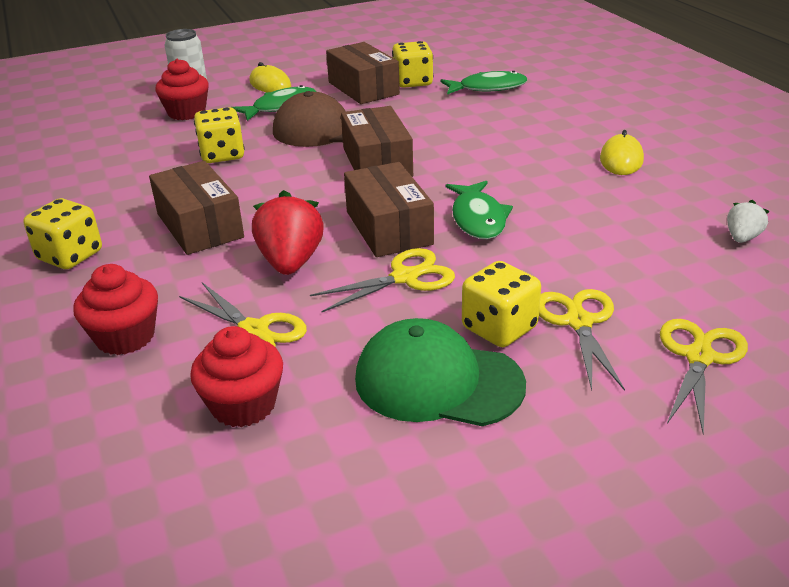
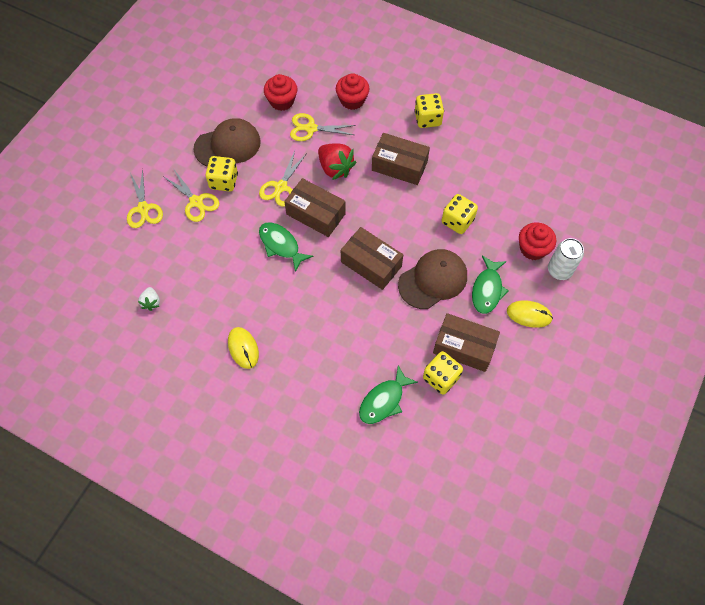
camera: 140 degrees right, 30 degrees up
green cap [355,318,526,426] -> brown cap [193,118,261,167]

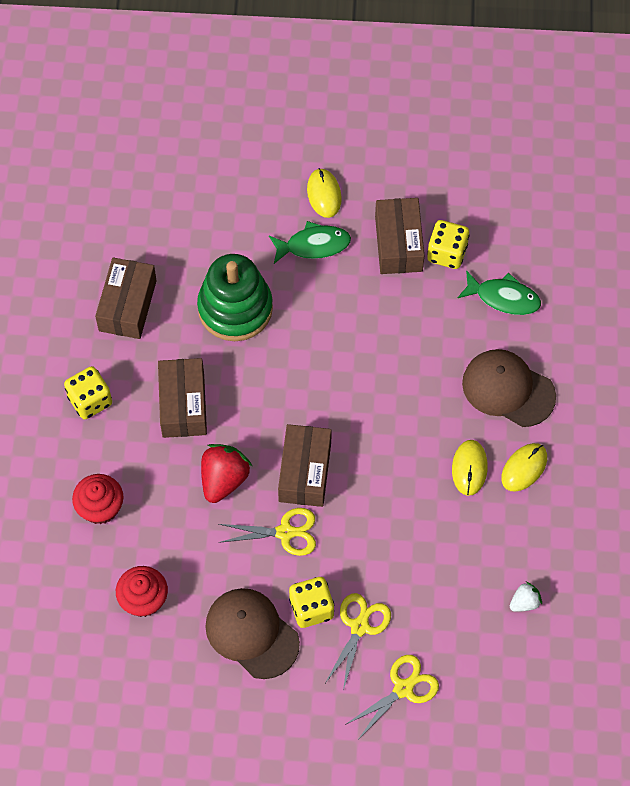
camera: 115 degrees left, 0 degrees up
green fish [259,223,314,272] -> none
yellow scissors [290,113,356,141] -> none
brown box [341,227,403,290] -> brown box moved to [95,257,157,339]
brown cap [398,249,467,309] -> brown cap moved to [462,349,556,427]
yellow dice [442,194,478,234] -> green stacking toy [197,254,273,341]
red cupcake [519,222,556,260] -> none
white can [548,238,584,280] -> none
none -> yellow mouse [452,440,488,496]

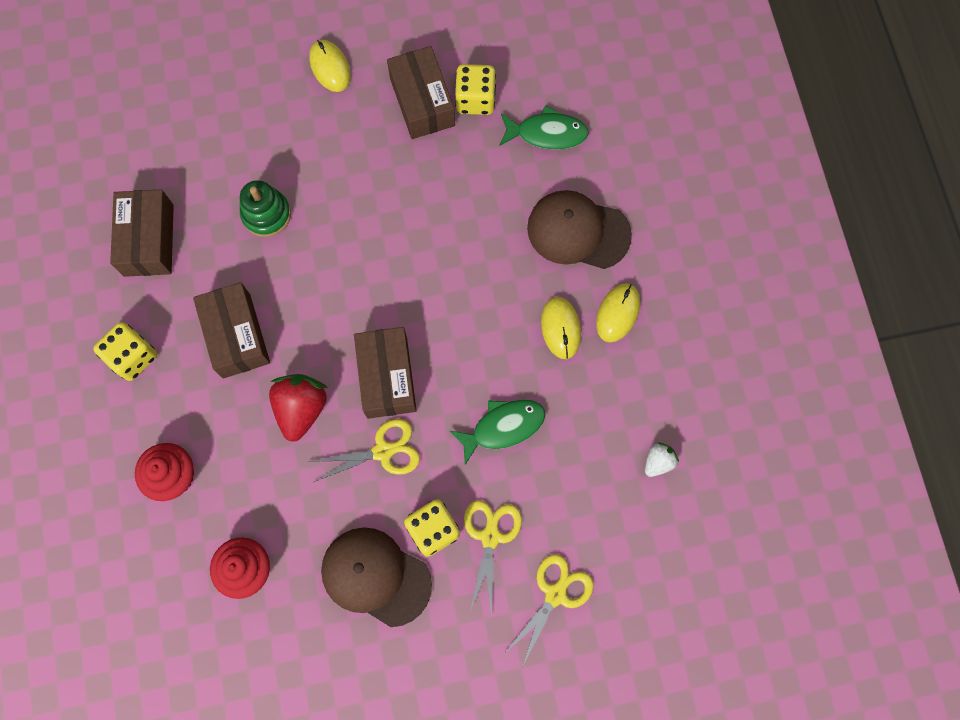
camera: 15 degrees left, 10 degrees up
green stacking toy [197,254,273,341] -> green stacking toy [240,180,291,237], size x0.60
green fish [269,221,351,264] -> green fish moved to [450,399,546,465]

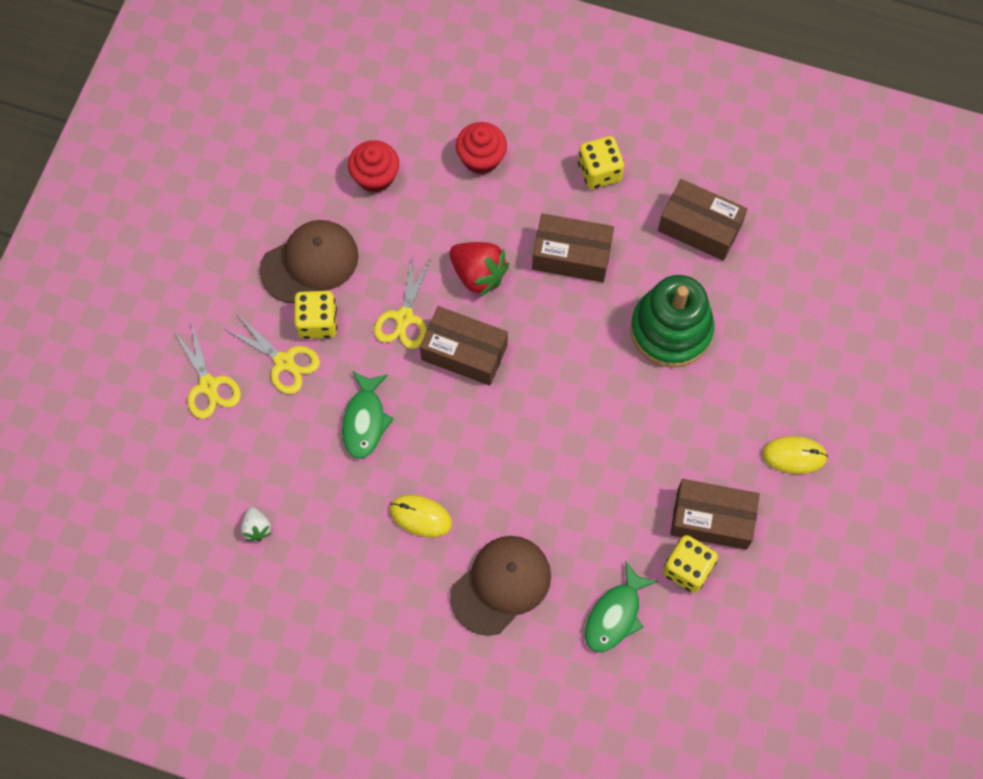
camera: 120 degrees right, 5 degrees down
green stacking toy [240,180,291,237] -> green stacking toy [631,275,714,368], size x1.67
yellow mouse [596,283,640,343] -> none

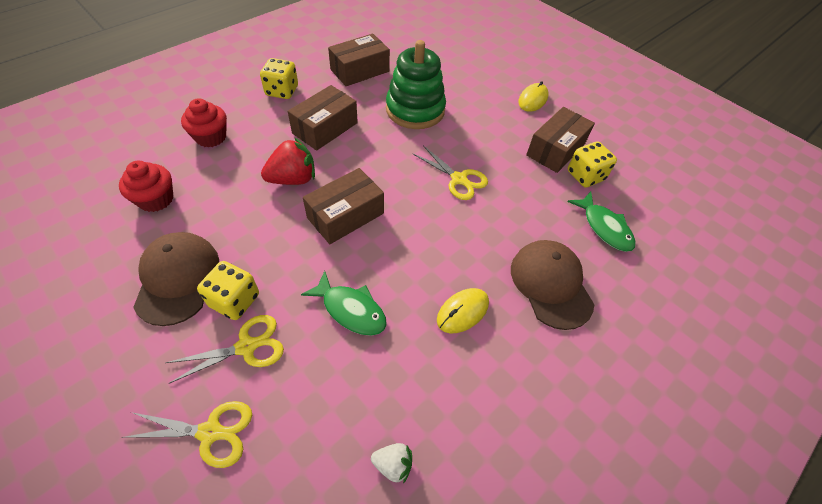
camera: 65 degrees left, 15 degrees down
yellow scissors [374,254,431,349] -> yellow scissors moved to [413,145,488,200]

